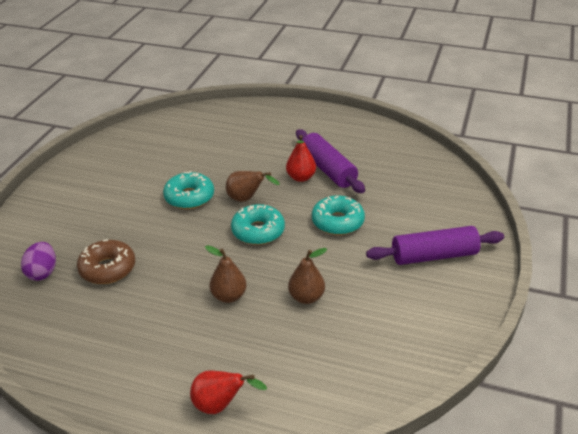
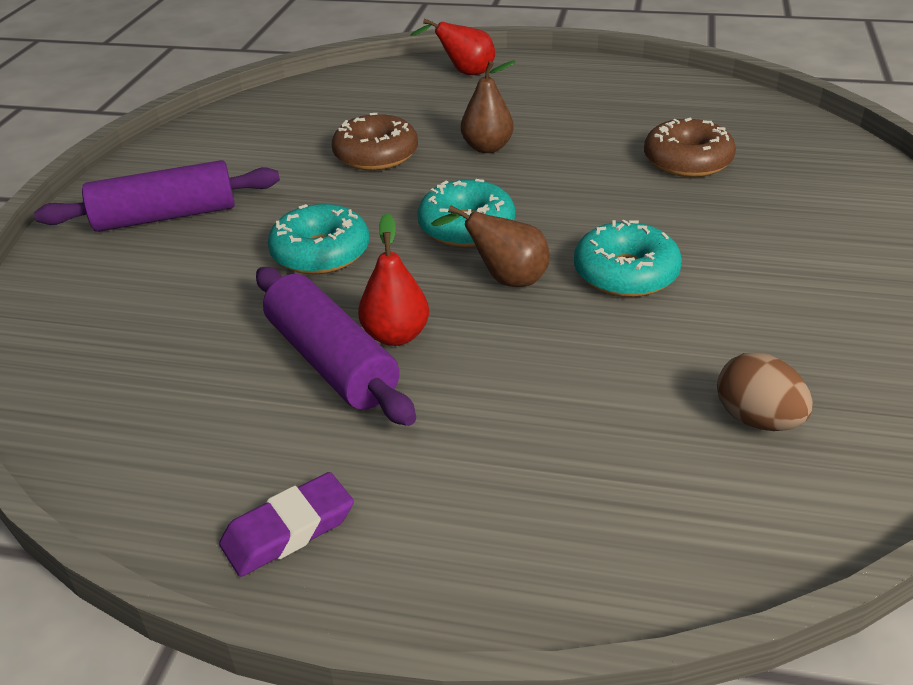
camera: 175 degrees right, 0 degrees up
purple egg [21,242,56,281] -> none
brown pear [288,248,327,304] -> brown donut [332,113,418,171]
none -> purple eraser [219,472,354,577]
none -> brown egg [717,352,813,431]

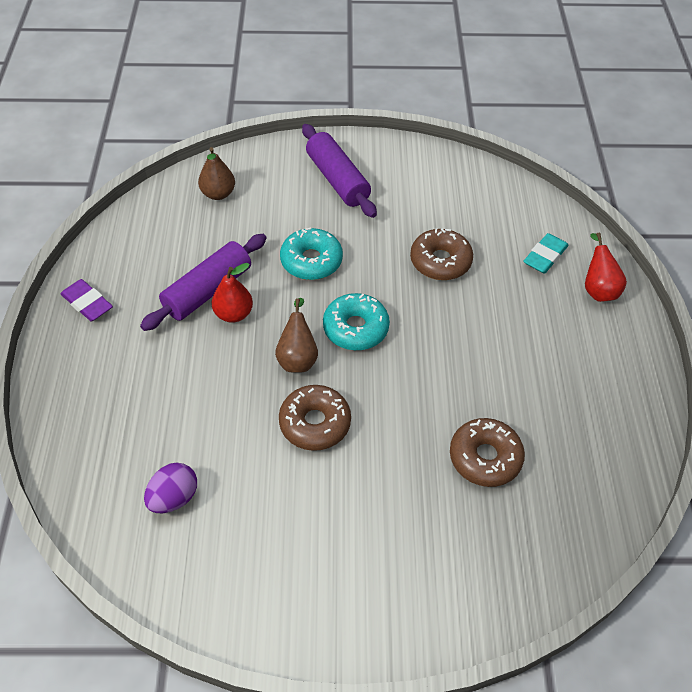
camera: 75 degrees right, 15 degrees up
brown pear [461,60,516,153] -> brown pear moved to [198,147,235,200]
turquoise donut [574,220,682,297] -> brown donut [279,385,351,451]
brown egg [717,352,813,431] -> purple egg [144,463,197,513]
none -> turquoise eraser [523,233,568,274]

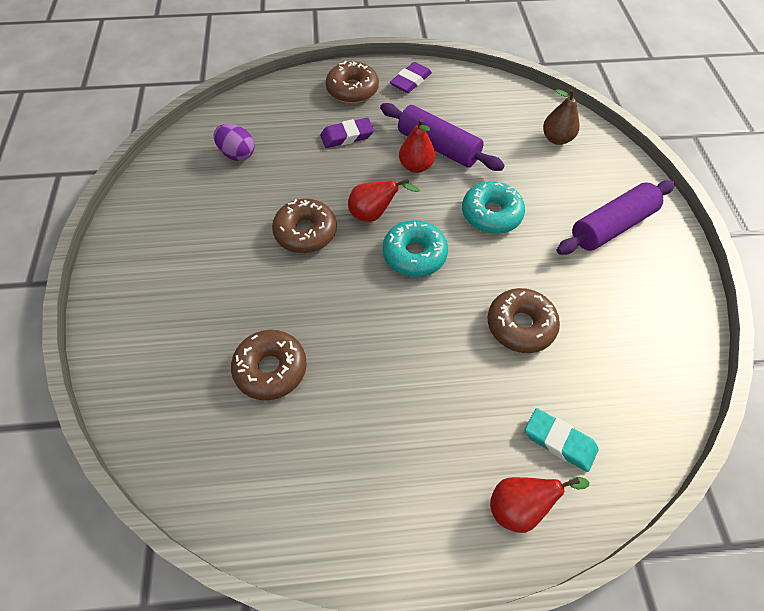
camera: 85 degrees right, 5 degrees up
brown pear [275,298,318,373] -> red pear [348,179,420,222]
none -> purple eraser [320,117,374,148]
none -> brown donut [326,61,379,104]

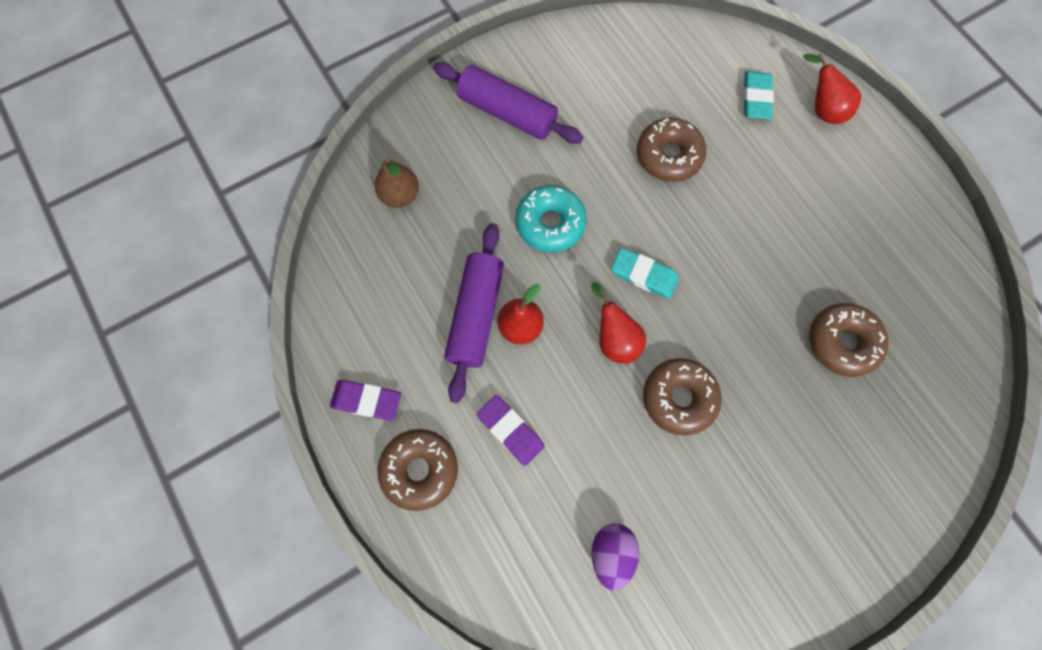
camera: 115 degrees left, 15 degrees up
turquoise donut [382,220,448,277] -> turquoise eraser [611,248,679,299]

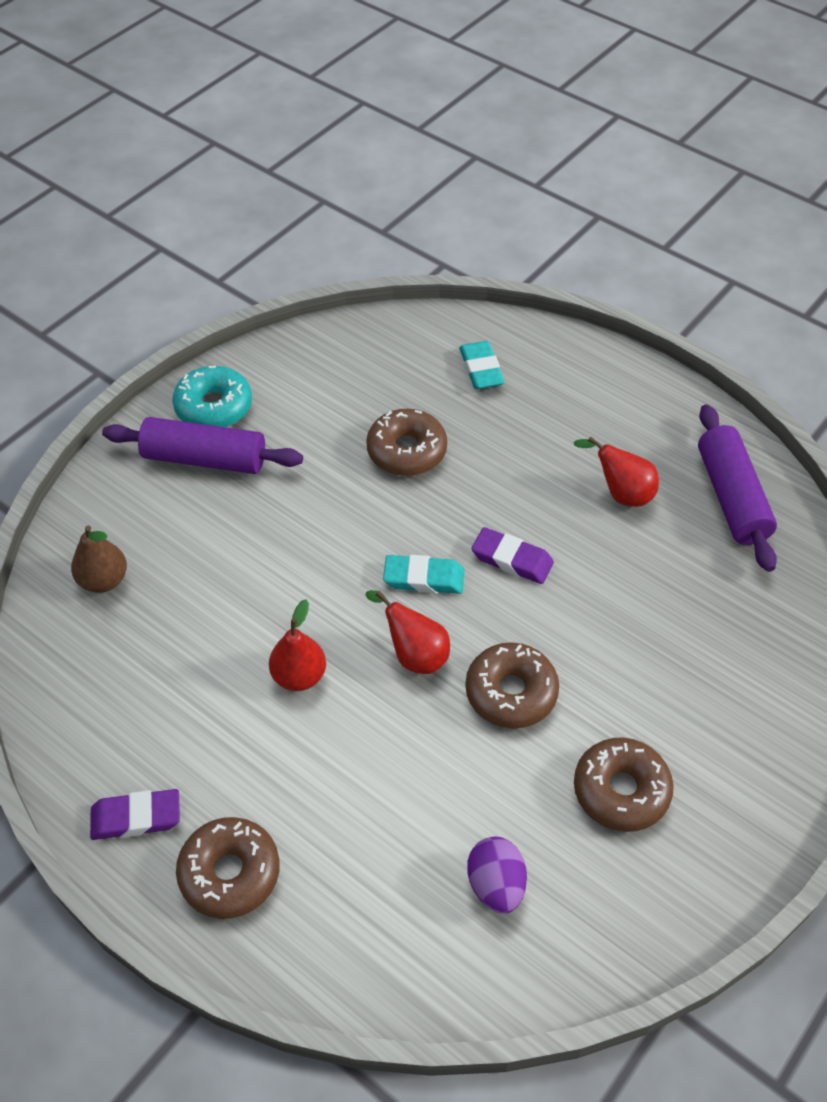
camera: 20 degrees left, 20 degrees down
purple rolling pin [444,223,504,403] -> purple rolling pin moved to [698,404,777,572]
purple eraser [477,395,545,466] -> purple eraser moved to [471,527,554,584]
turquoise donut [515,185,587,253] -> turquoise donut moved to [172,366,252,427]
red pear [803,53,861,124] -> red pear moved to [574,436,659,507]
brown donut [809,303,889,377] -> brown donut moved to [574,737,674,832]

